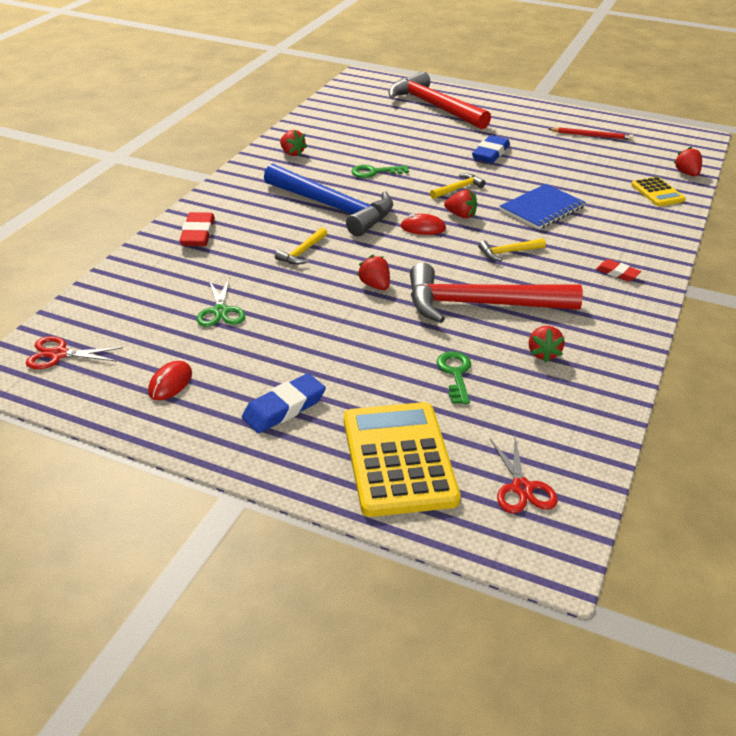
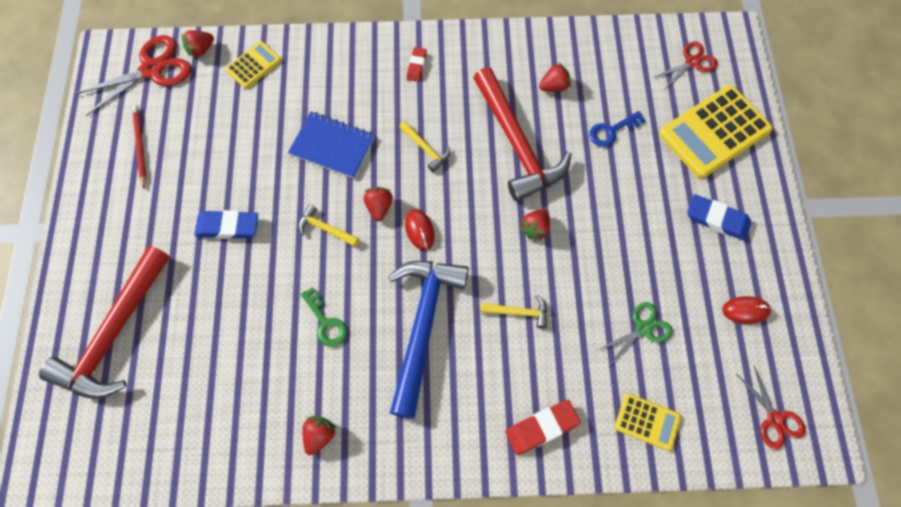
camera: 115 degrees left, 30 degrees up
green key [437,351,471,404] -> blue key [589,111,646,147]
none -> red scissors [74,35,191,116]
none -> yellow calculator [615,393,681,451]

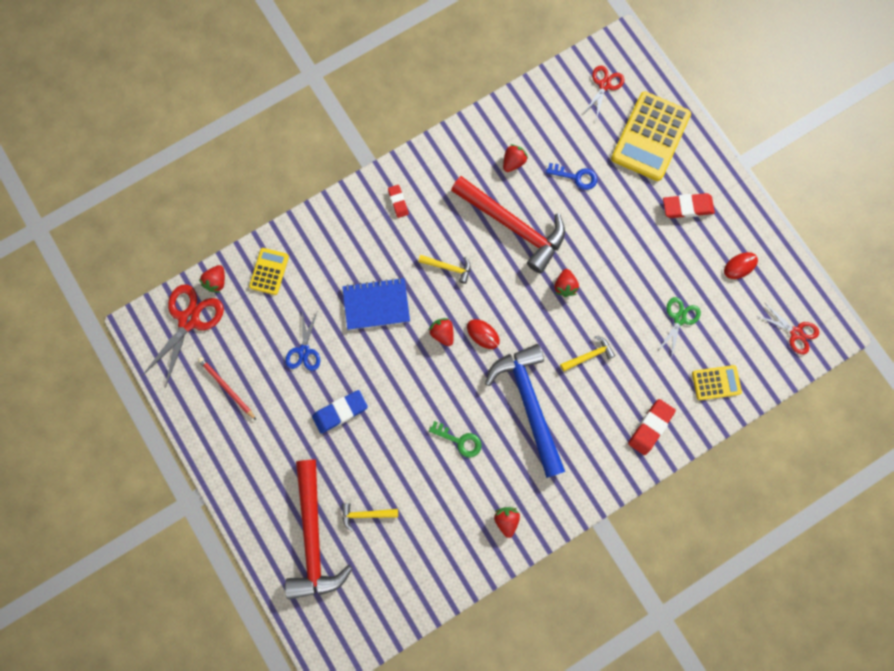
camera: 30 degrees left, 10 degrees up
yellow hammer [298,204,360,247] -> yellow hammer moved to [342,504,398,531]
blue key [589,111,646,147] -> blue key turned 105 degrees counterclockwise [546,163,597,190]
blue eraser [687,194,751,241] -> red eraser [663,193,715,218]
none -> blue scissors [285,310,320,371]

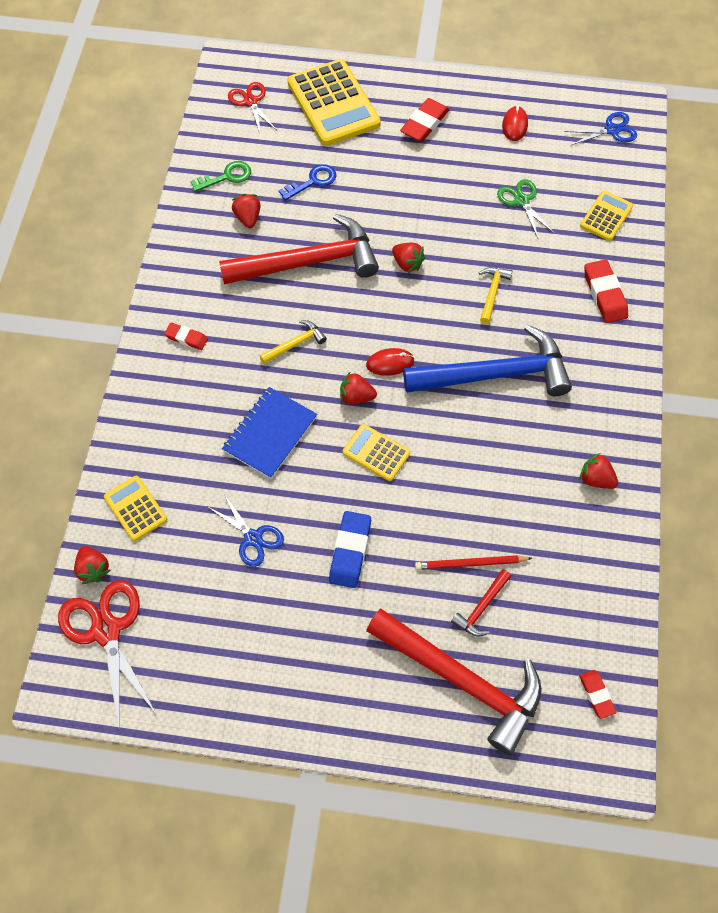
camera: 50 degrees left, 15 degrees down
red pencil [198,357,256,420] -> red pencil moved to [415,555,532,570]
yellow hammer [342,504,398,531] -> red hammer [451,569,511,637]
green key [429,421,482,458] -> green key moved to [191,161,251,192]
blue hammer [485,344,565,478] -> blue hammer turned 150 degrees clockwise [403,325,572,396]
red scissors [756,303,819,355] -> blue scissors [565,112,637,146]
none -> yellow calculator [343,424,410,481]
none -> red eraser [579,670,616,719]

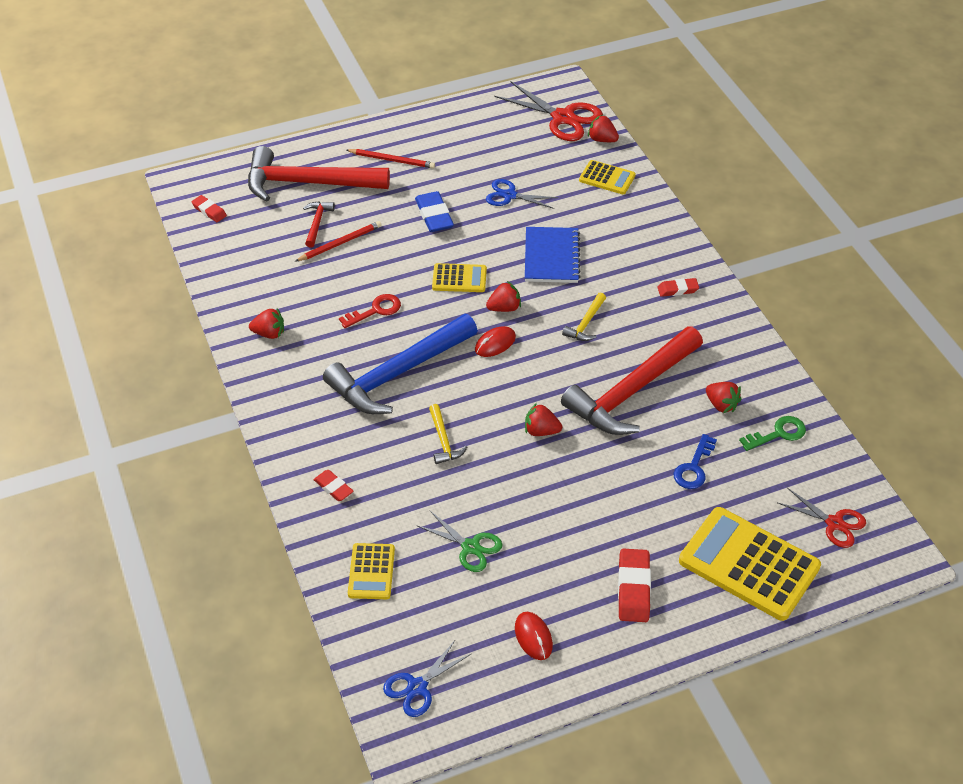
camera: 150 degrees right, 15 degrees down
green key [191,161,251,192] -> green key turned 150 degrees counterclockwise [739,416,806,451]
red eraser [584,259,628,323] -> red eraser [314,470,354,501], size x0.61
none -> red key [339,294,401,328]
none -> red pencil [347,149,435,168]

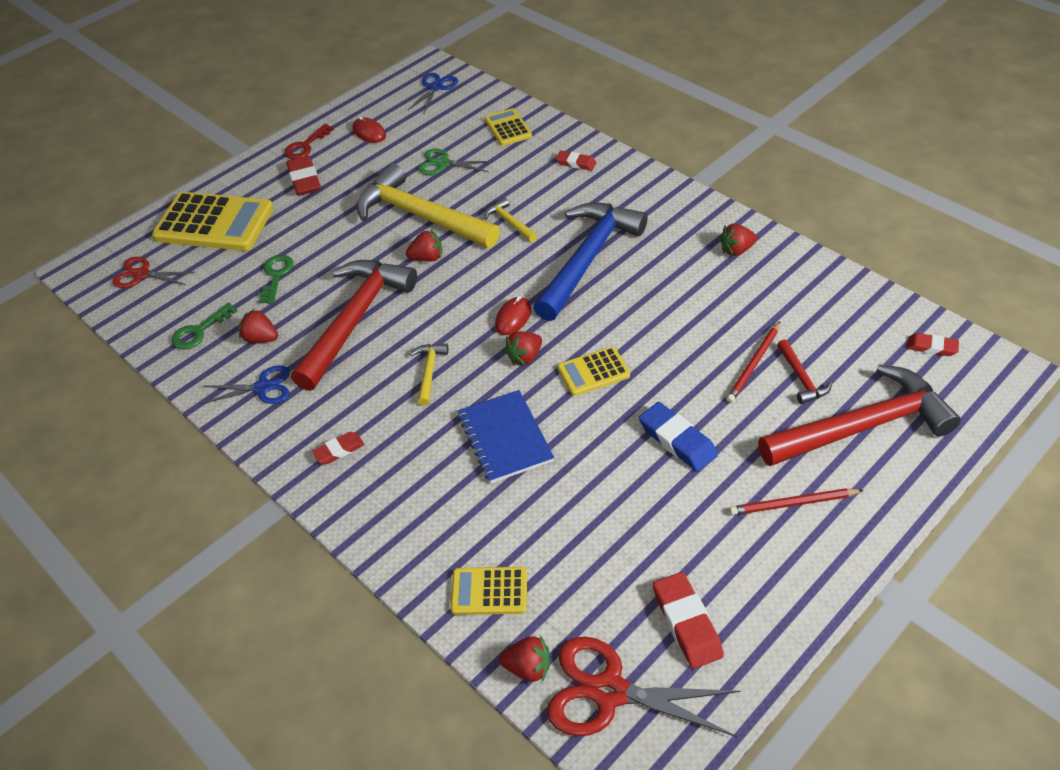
camera: 160 degrees right, 0 degrees up
red key [339,294,401,328] -> red key moved to [284,124,334,159]
blue scissors [486,179,558,209] -> blue scissors moved to [201,365,290,404]
blue key [674,434,717,489] -> green key [259,255,294,304]
none -> yellow hammer [356,163,500,248]
none -> red eraser [653,572,724,669]

